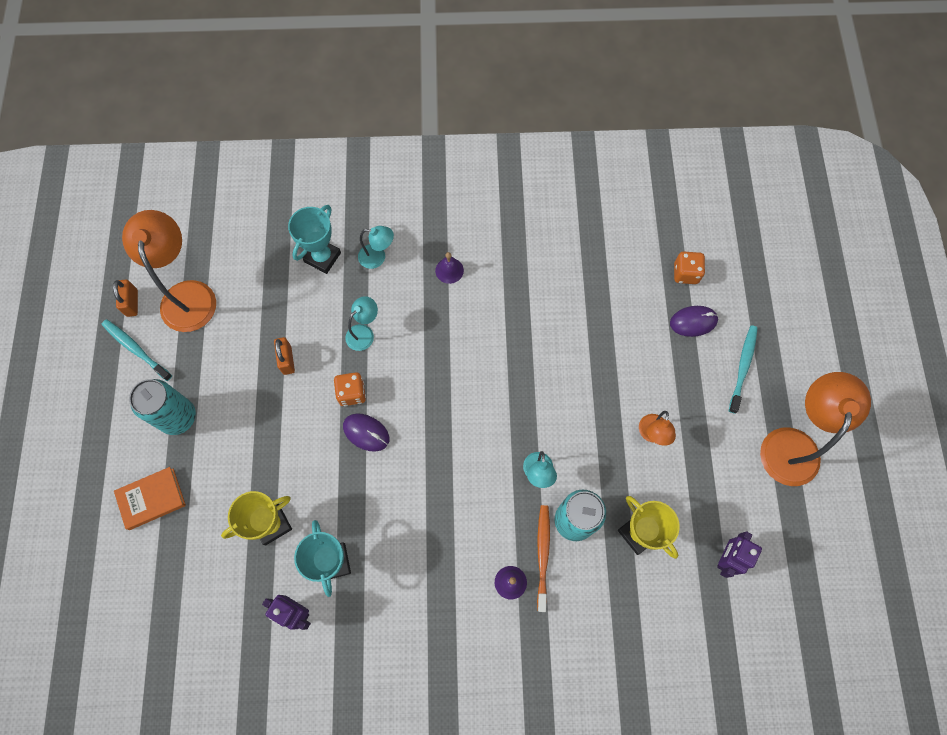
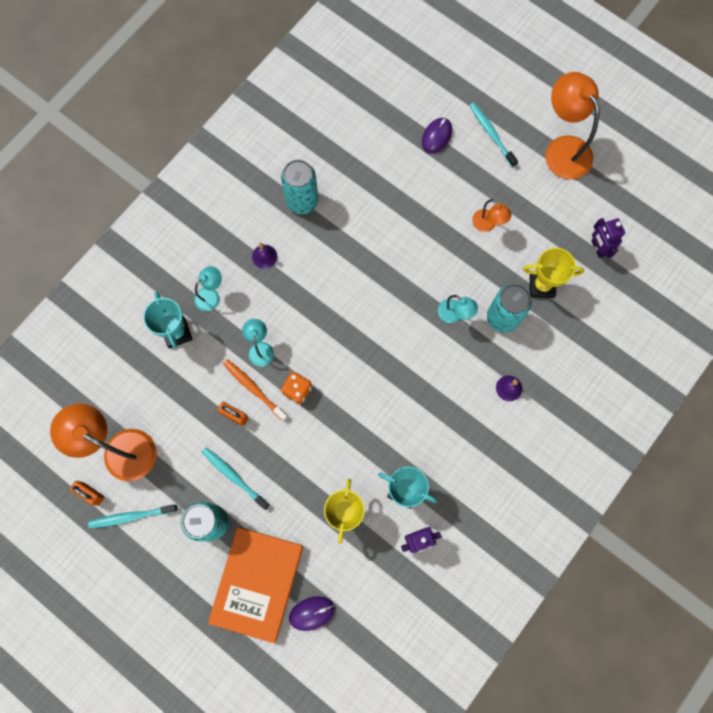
camera: 50 degrees left, 5 degrees up
orange book [114,467,186,530] -> orange book [208,527,303,643], size x1.83
purple mouse [343,414,389,452] -> purple mouse moved to [289,596,335,631]
orange toothbrush [537,505,550,612] -> orange toothbrush moved to [223,359,288,421]
orange dice [674,251,705,284] -> none
none -> turquoise toothbrush [202,447,269,510]
none -> turquoise can [281,160,318,214]

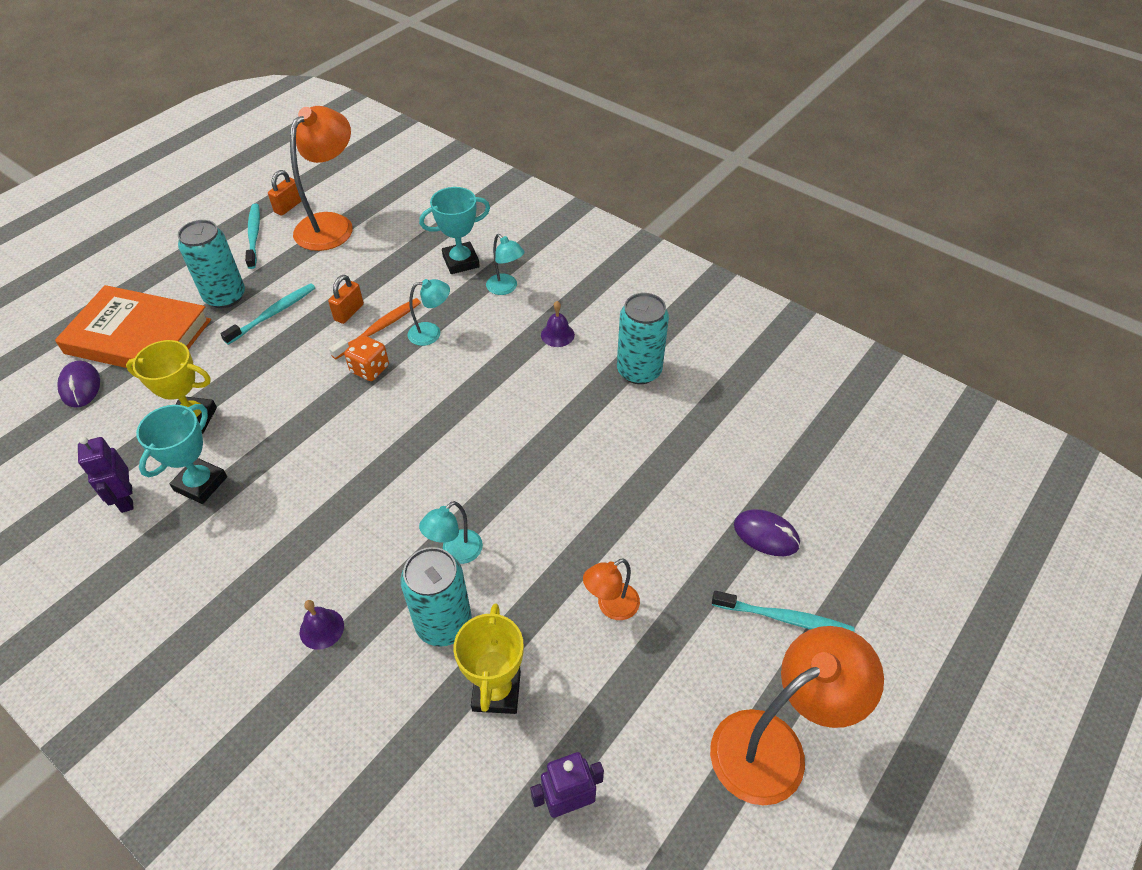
camera: 90 degrees right, 25 degrees down
turquoise toothbrush [469,103,518,167] -> turquoise toothbrush turned 45 degrees clockwise [712,591,855,632]

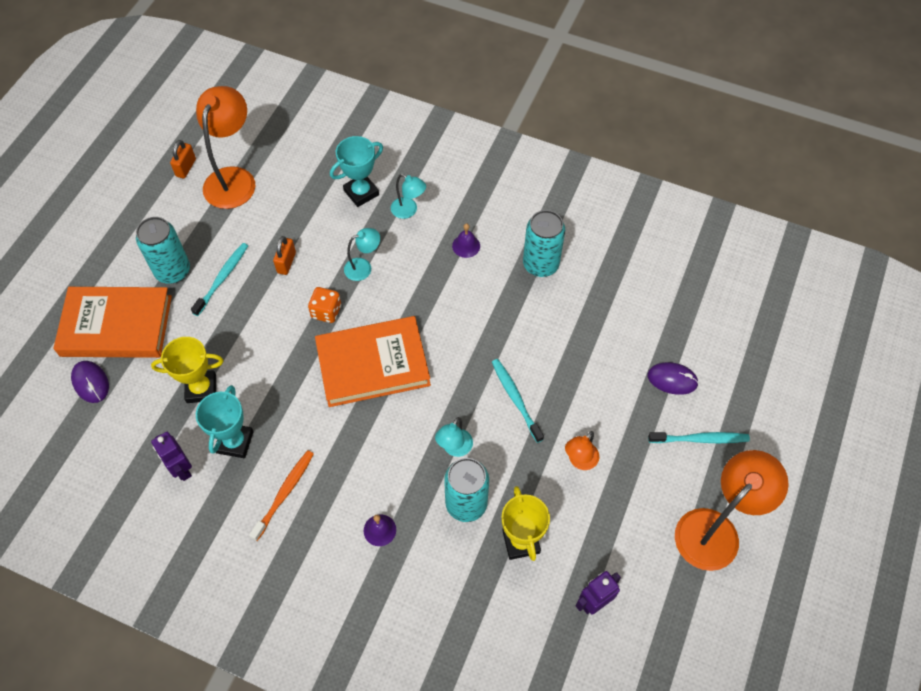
camera: 15 degrees left, 10 degrees up
turquoise toothbrush [245,204,260,269] -> turquoise toothbrush moved to [492,359,544,443]
orange toothbrush [329,298,421,359] -> orange toothbrush moved to [249,450,314,541]
none -> orange book [315,316,431,407]

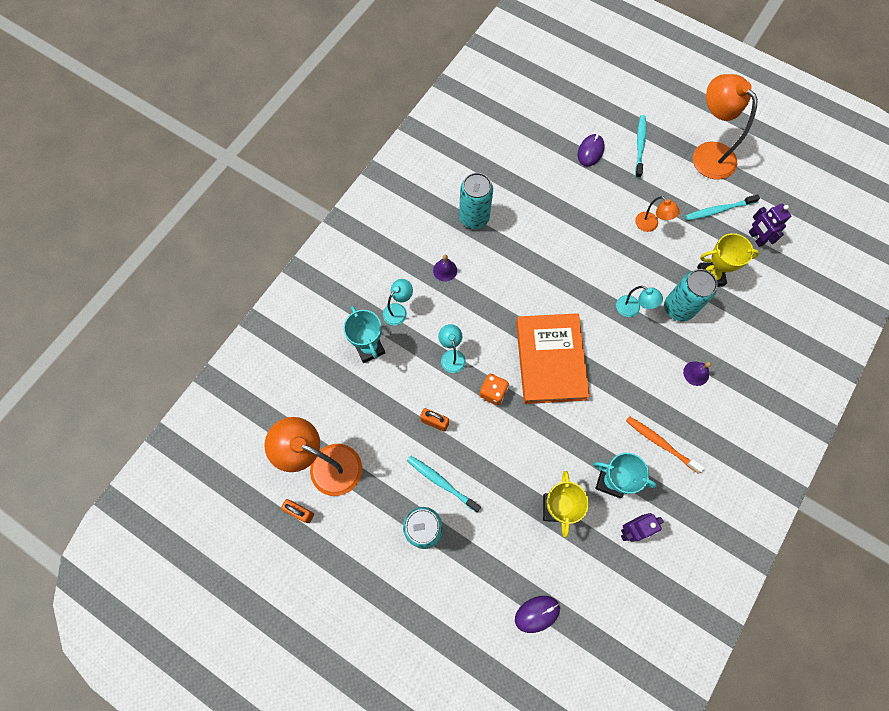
camera: 80 degrees left, 10 degrees up
orange book [53,287,172,358] -> none
turquoise toothbrush [492,359,544,443] -> turquoise toothbrush moved to [685,194,760,220]

